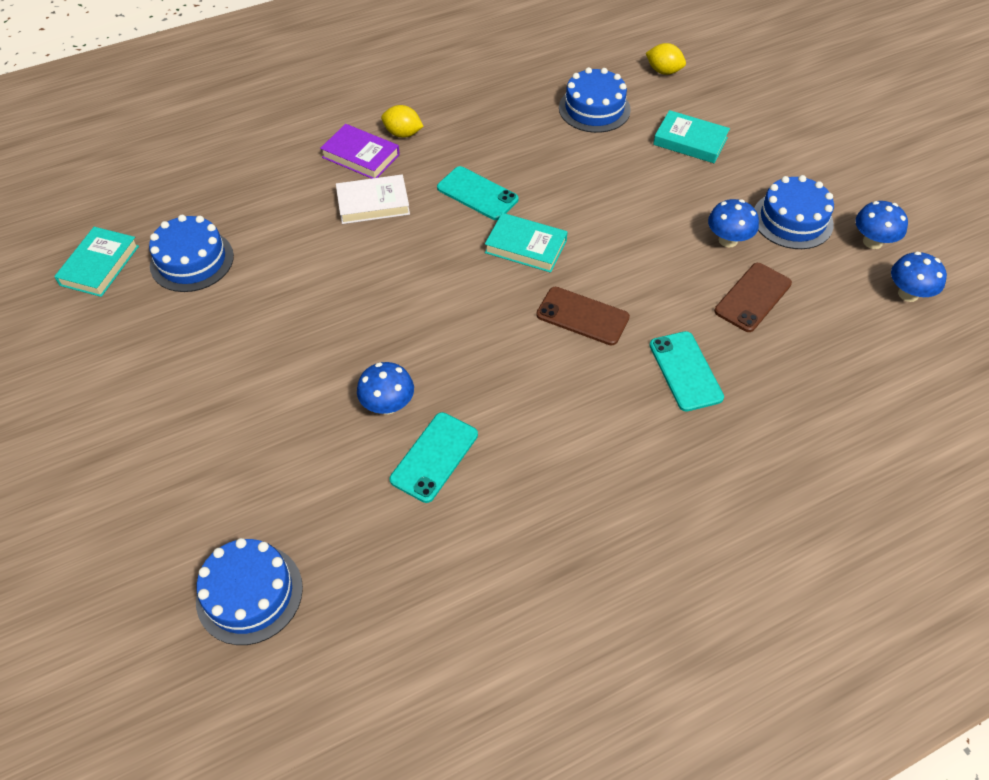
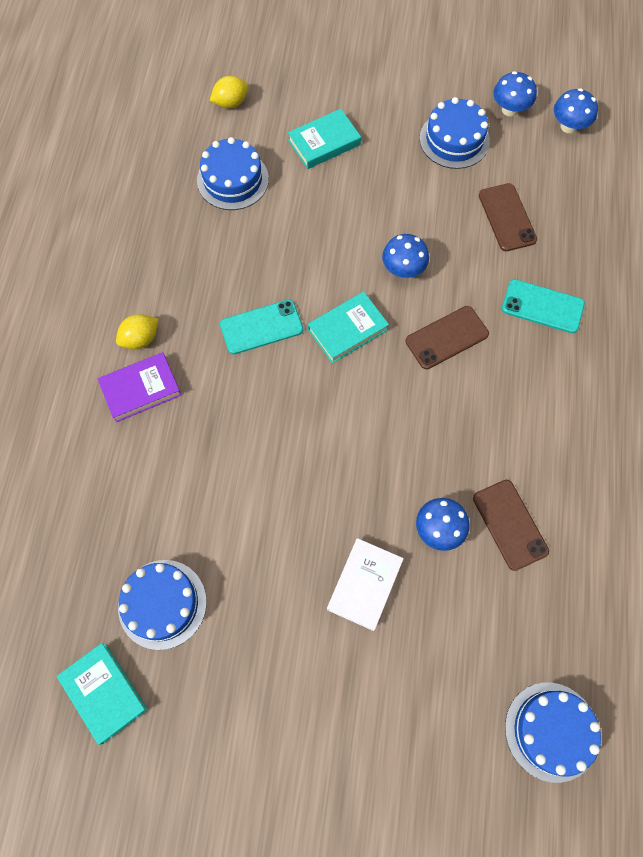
camera: 55 degrees left, 15 degrees up
white book [336,174,410,224] -> white book moved to [327,538,404,631]
turquoise phone [390,412,478,503] -> brown phone [473,480,549,571]
blue mushroom [708,199,759,247] -> blue mushroom moved to [382,234,429,278]

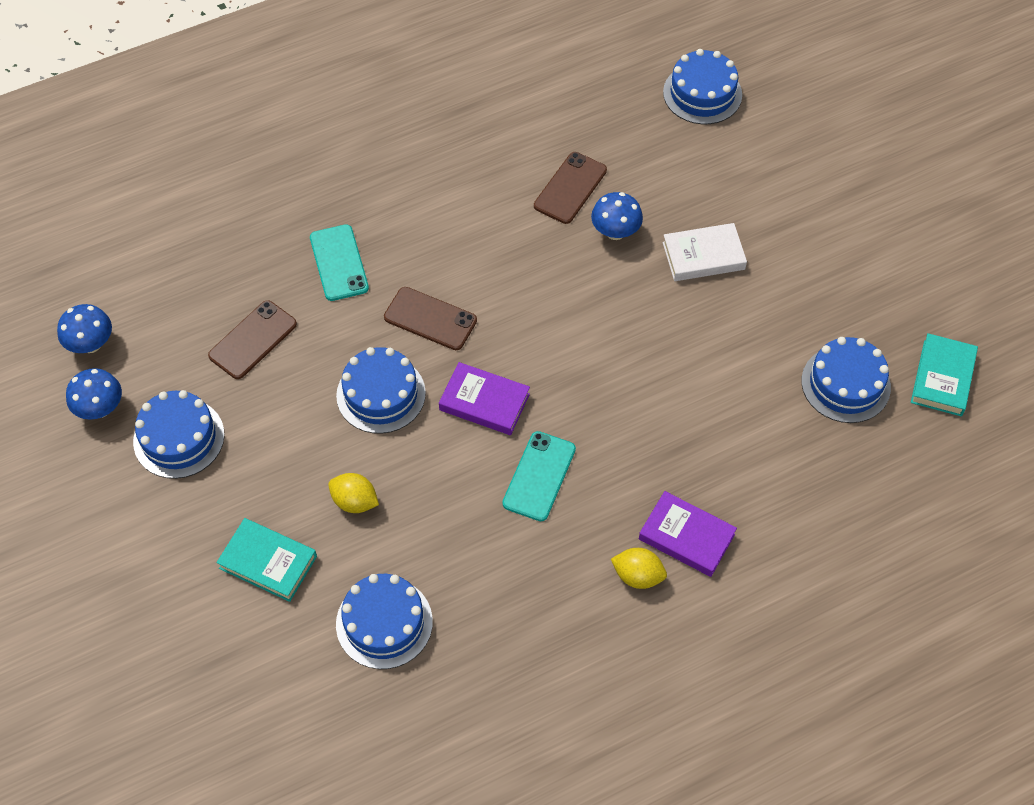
camera: 125 degrees left, 10 degrees down
yellow lemon [210,76,248,108] -> yellow lemon moved to [328,473,379,513]
turquoise phone [220,300,303,354] -> turquoise phone turned 75 degrees clockwise [503,431,576,521]
turquoise book [308,292,389,364] -> purple book [439,362,530,435]
blue mushroom [382,234,429,278] -> blue cake [336,347,426,434]

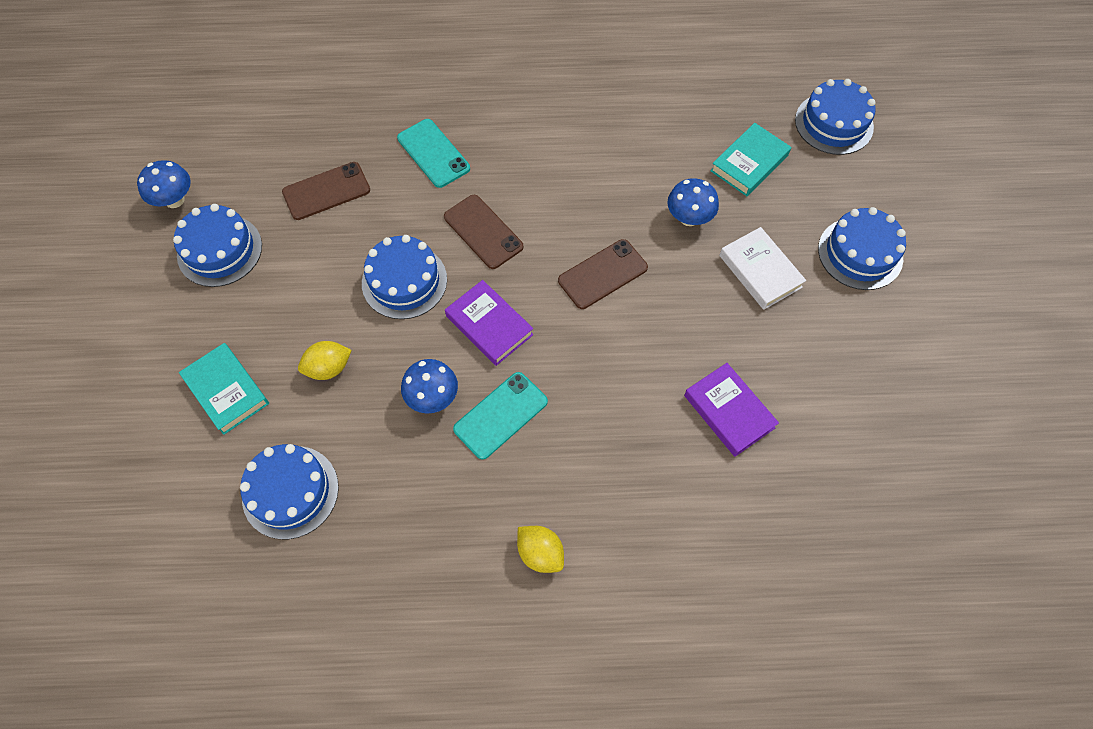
camera: 25 degrees right, 5 degrees up
blue mushroom [57,304,112,353] -> blue mushroom moved to [401,359,458,413]
turquoise phone [310,224,369,301] -> turquoise phone turned 45 degrees counterclockwise [397,119,470,188]
yellow lemon [328,473,379,513] -> yellow lemon turned 75 degrees counterclockwise [298,341,352,380]
brown phone [534,152,607,224] -> brown phone moved to [558,239,648,309]
purple book [639,491,737,577] -> purple book moved to [684,363,779,457]
white book [663,223,747,281] -> white book turned 45 degrees clockwise [719,227,806,310]
blue cake [802,337,891,423] -> blue cake moved to [818,207,906,290]
turquoise book [911,333,978,416] -> turquoise book moved to [711,123,791,196]

